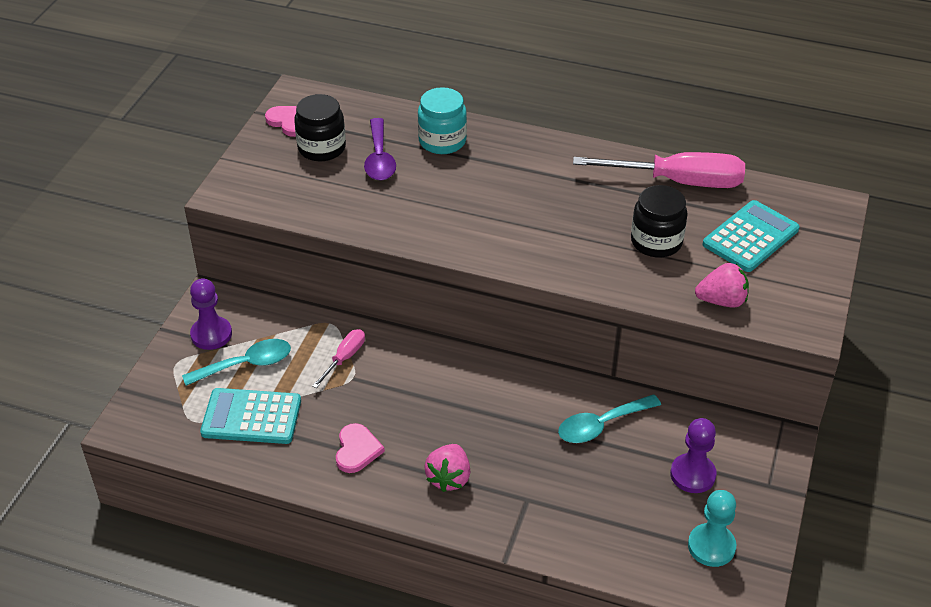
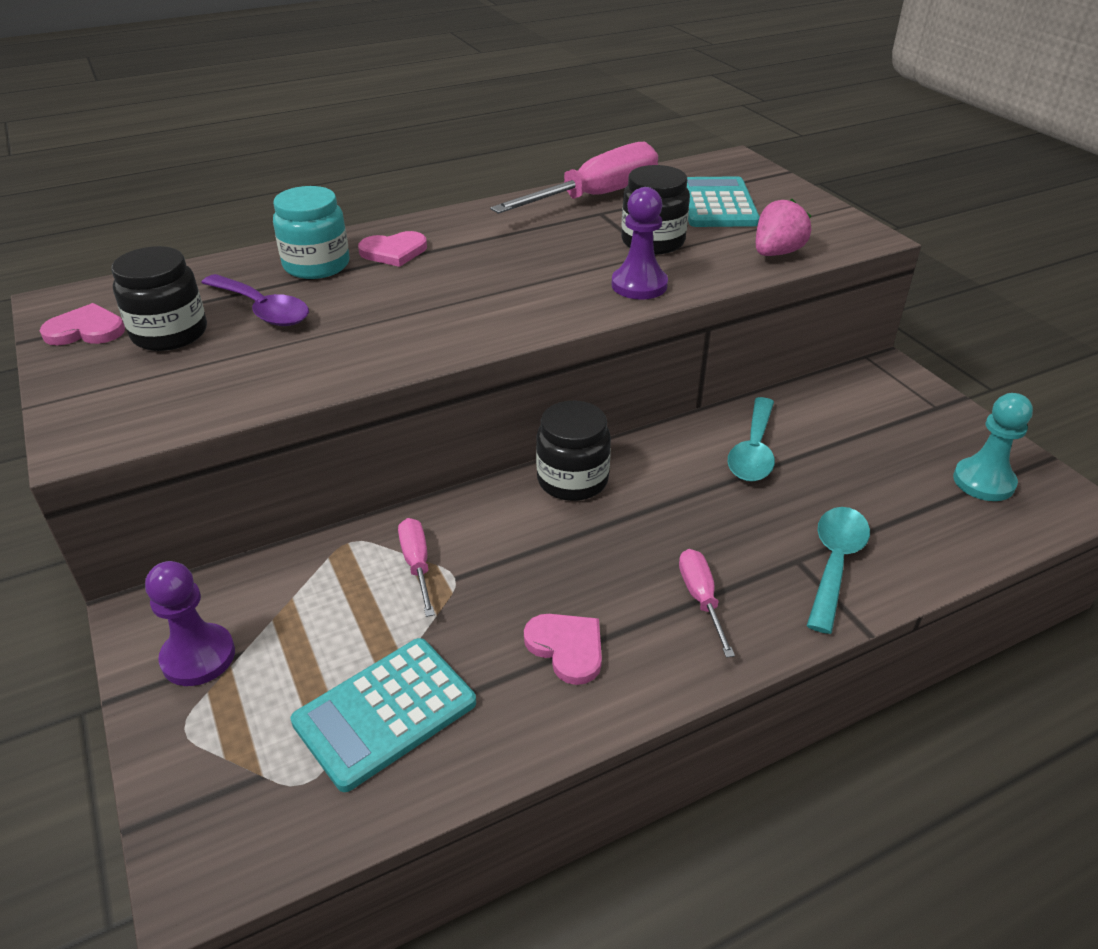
camera: 45 degrees left, 5 degrees down
turquoise spoon [182,339,291,386] -> turquoise spoon moved to [807,507,870,634]
pink strawberry [424,444,470,492] -> pink screwdriver [679,549,735,658]
purple pawn [670,418,717,493] -> purple pawn moved to [611,187,668,300]
none -> pink heart [358,231,427,267]
none -> black jar [536,401,611,501]

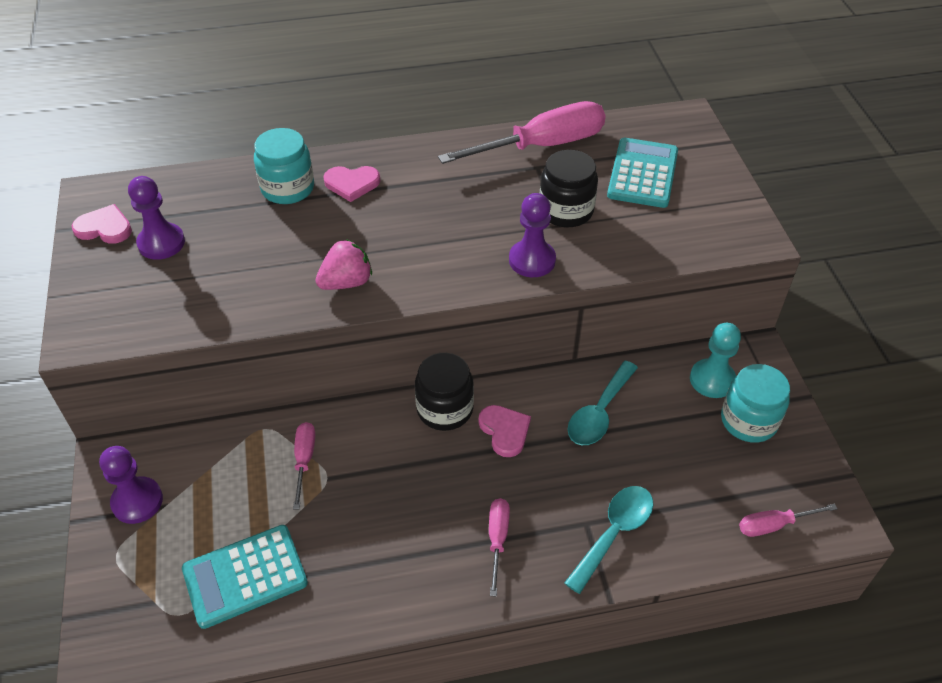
camera: 15 degrees right, 10 degrees up
black jar [111,246,207,351] -> purple pawn [128,176,185,260]
purple spoon [201,274,309,326] -> none
pink heart [524,614,602,685] -> pink heart moved to [478,405,531,457]
pink strawberry [756,199,811,256] -> pink strawberry moved to [315,239,372,290]
turquoise pawn [953,393,1033,501] -> turquoise pawn moved to [690,323,741,398]
none -> turquoise jar [721,364,790,443]
none -> pink screwdriver [739,503,837,537]

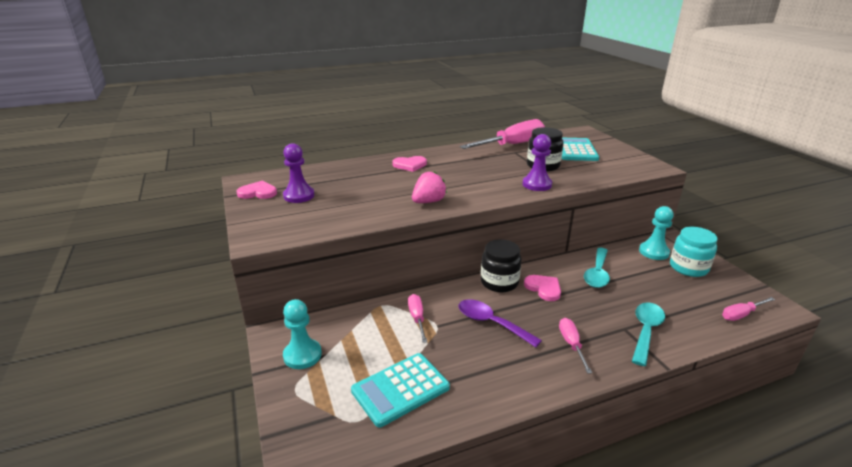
camera: 10 degrees left, 20 degrees down
purple pawn [99,446,163,524] -> turquoise pawn [283,299,322,369]
turquoise jar [254,128,314,204] -> none
none -> purple spoon [459,299,542,348]

